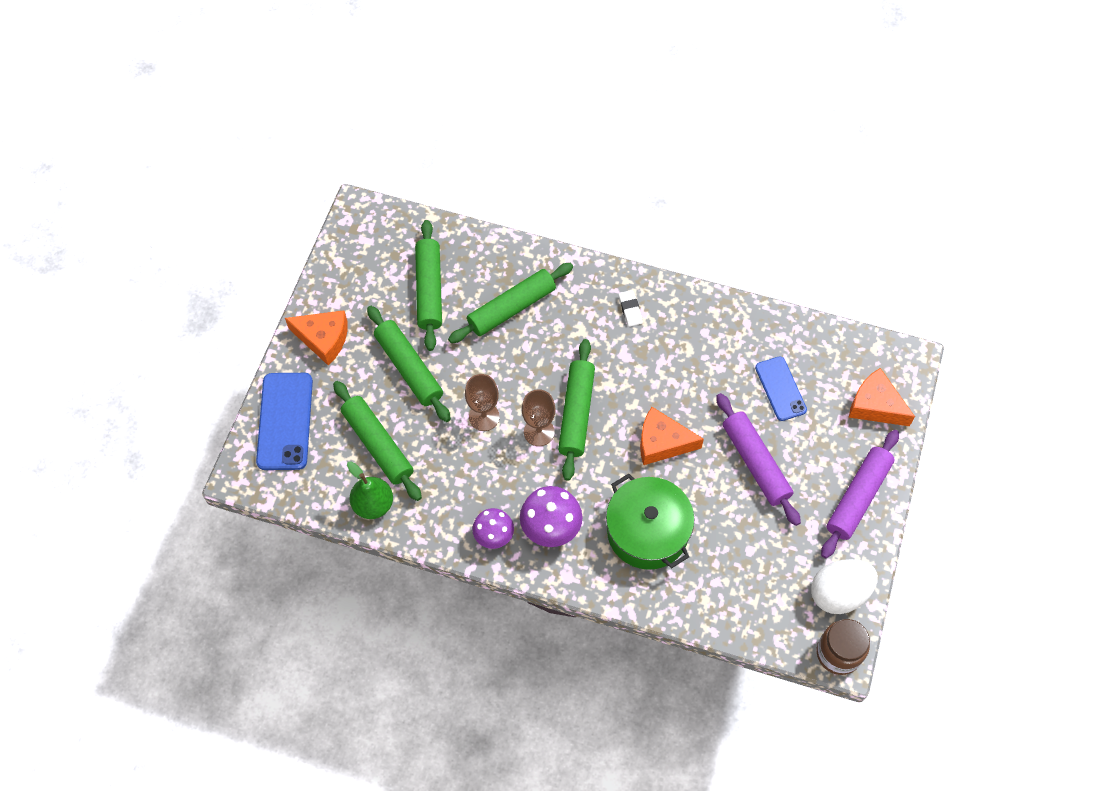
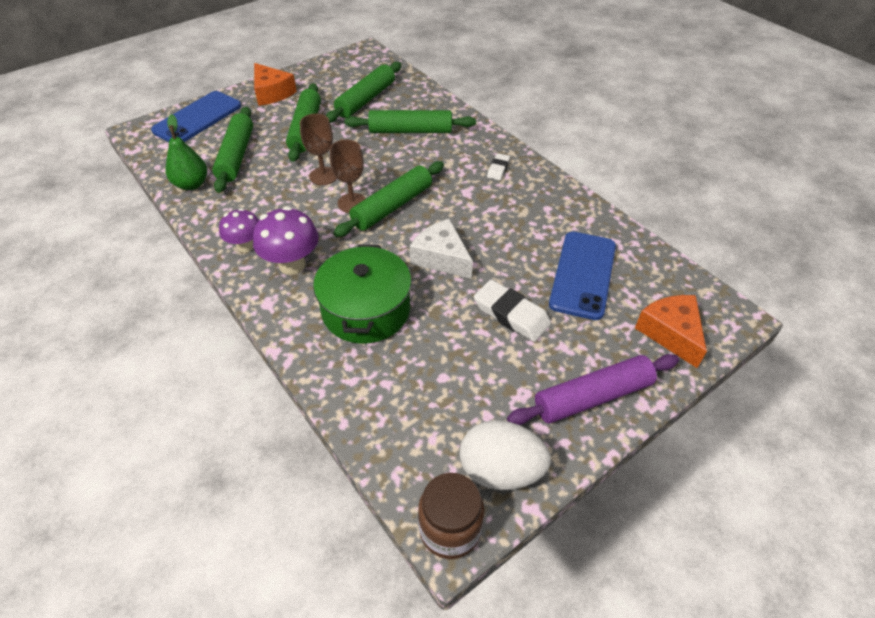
camera: 35 degrees right, 15 degrees down
orange cheese [640,407,704,465] -> white cheese [410,219,473,279]
purple rolling pin [716,393,801,526] -> white eraser [474,280,551,342]
blue phone [755,356,807,421] -> blue phone [549,232,616,320], size x1.56

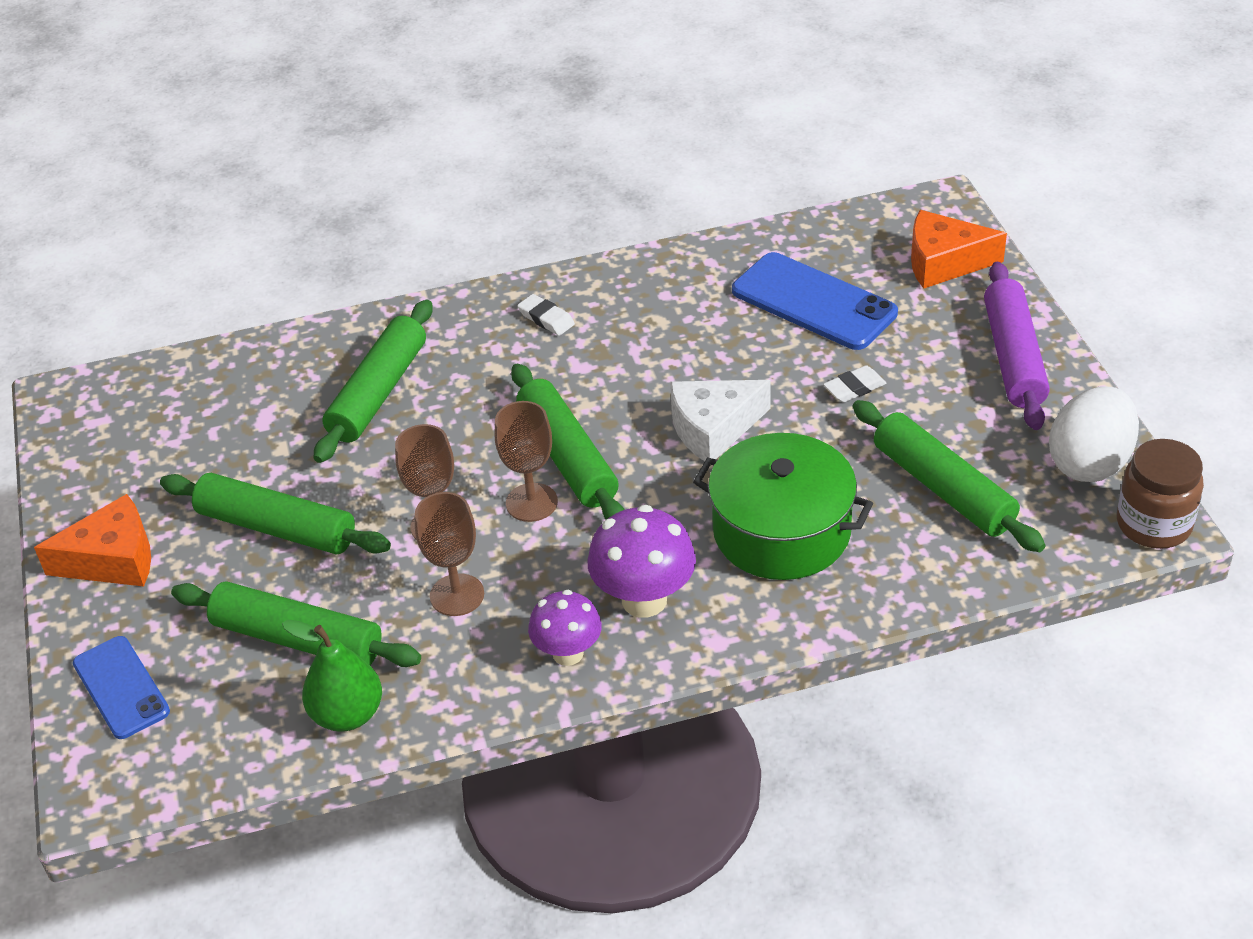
camera: 65 degrees left, 5 degrees down
blue phone [151,91,241,142] -> blue phone [73,636,170,739], size x0.64
green rolling pin [326,62,401,122] -> green rolling pin moved to [853,400,1046,552]
white eraser [474,280,551,342] -> white eraser [823,365,886,402], size x0.56
none -> brown goblet [415,492,484,616]

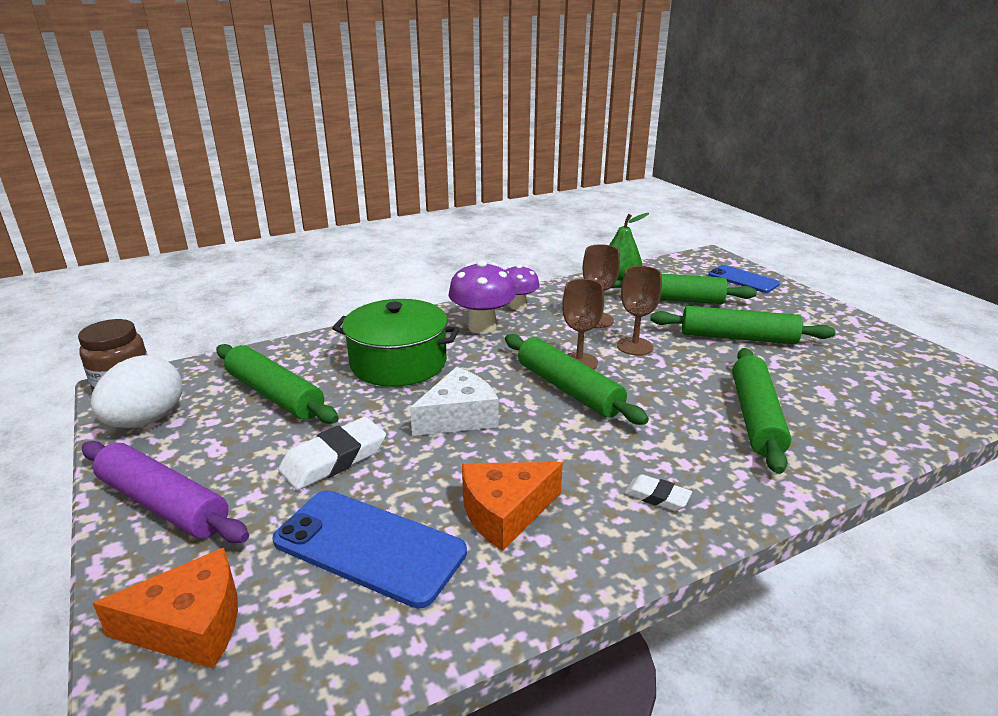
camera: 165 degrees right, 15 degrees down
orange cheese [34,494,151,587] -> orange cheese moved to [462,462,563,551]
white eraser [823,365,886,402] -> white eraser [278,417,386,490], size x1.78
purple rolling pin [984,262,1050,430] -> purple rolling pin turned 45 degrees counterclockwise [82,441,249,543]

